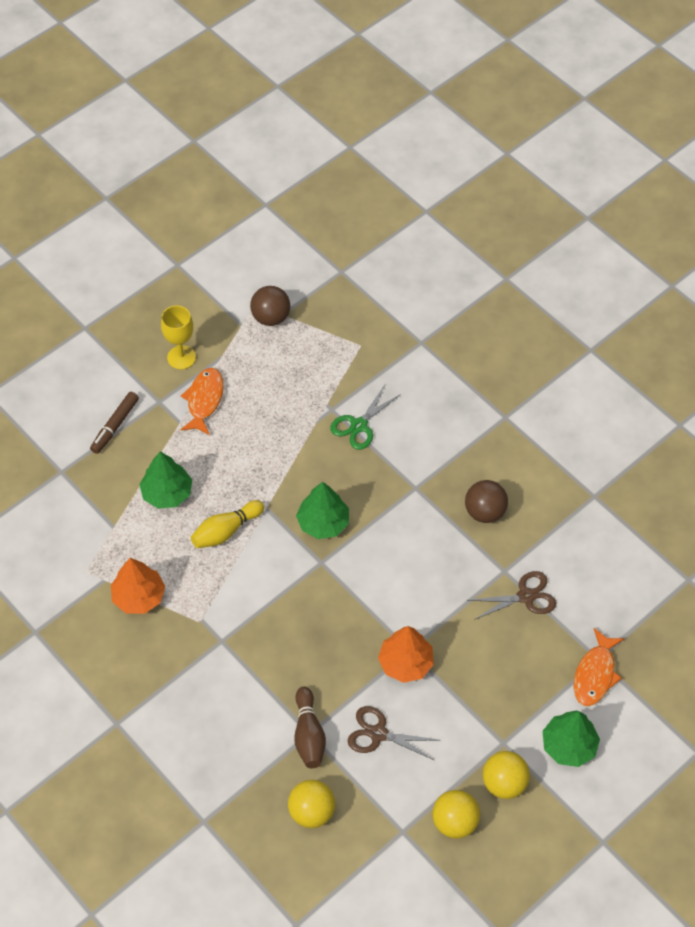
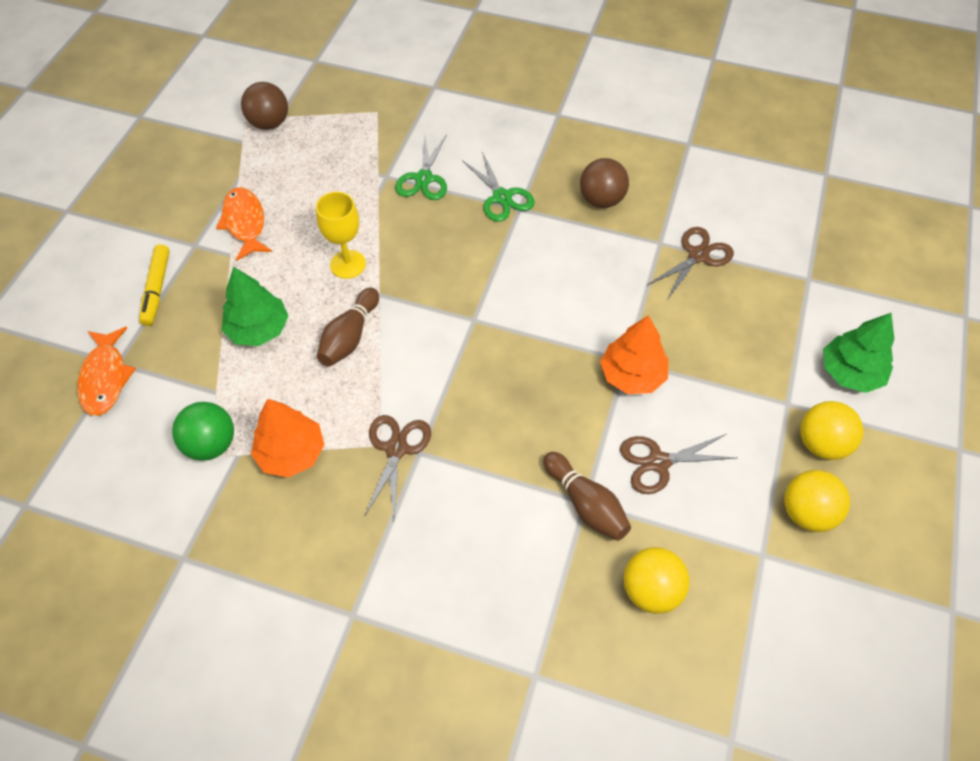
camera: 30 degrees left, 0 degrees up
brown marker [90,392,139,454] -> yellow marker [139,244,170,326]
yellow goblet [161,305,196,369] -> yellow goblet moved to [316,192,366,279]
yellow bowling pin [191,500,264,548] -> brown bowling pin [317,288,379,367]
green tree [296,482,349,539] -> none
orange fish [573,628,625,706] -> orange fish moved to [78,327,136,416]
none -> green ball [172,402,234,461]
none -> brown scissors [365,415,431,518]
none -> green scissors [462,152,535,222]

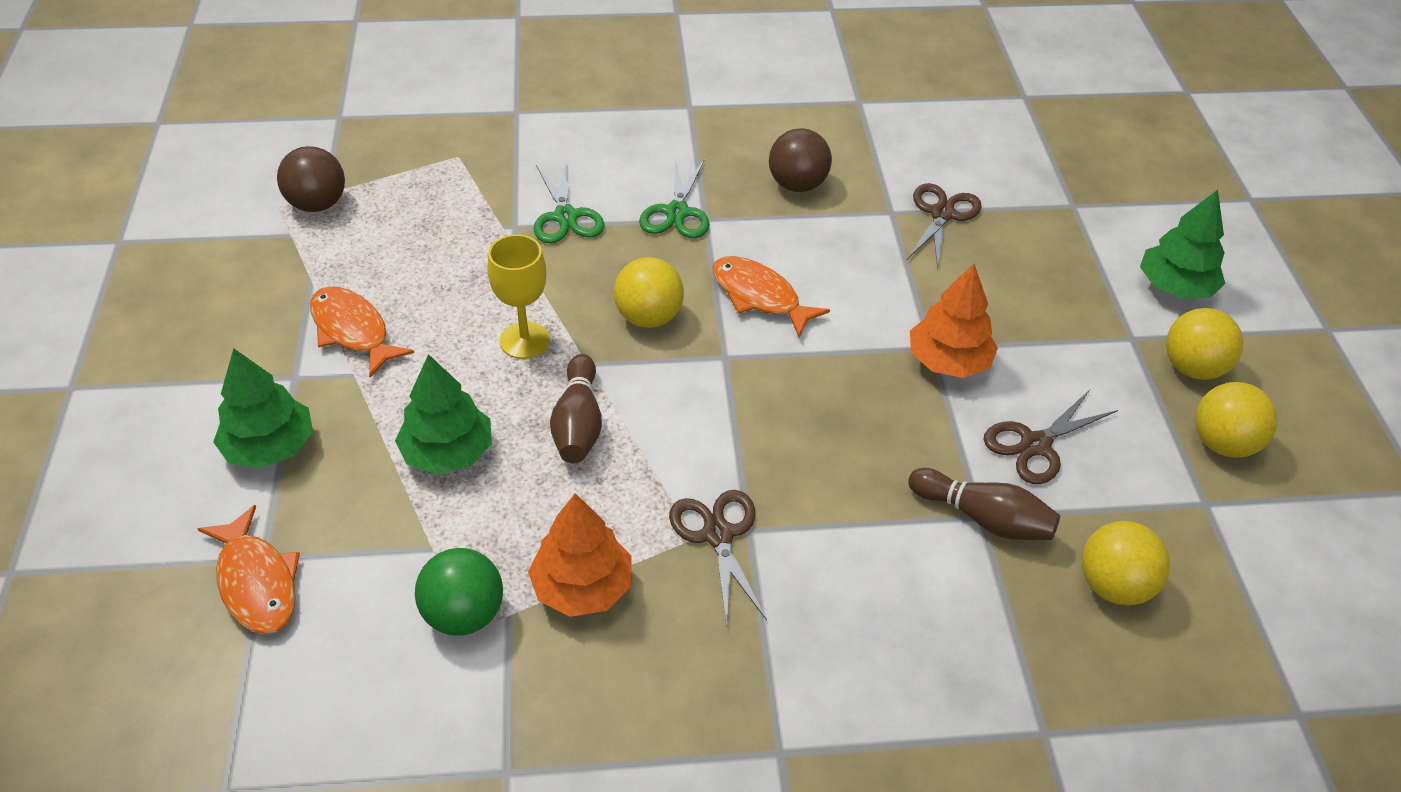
camera: 25 degrees left, 10 degrees down
yellow marker [139,244,170,326] -> green tree [213,348,313,469]
green scissors [462,152,535,222] -> green scissors turned 60 degrees clockwise [639,159,709,238]
none -> yellow ball [614,257,684,328]
none -> orange fish [712,256,830,337]

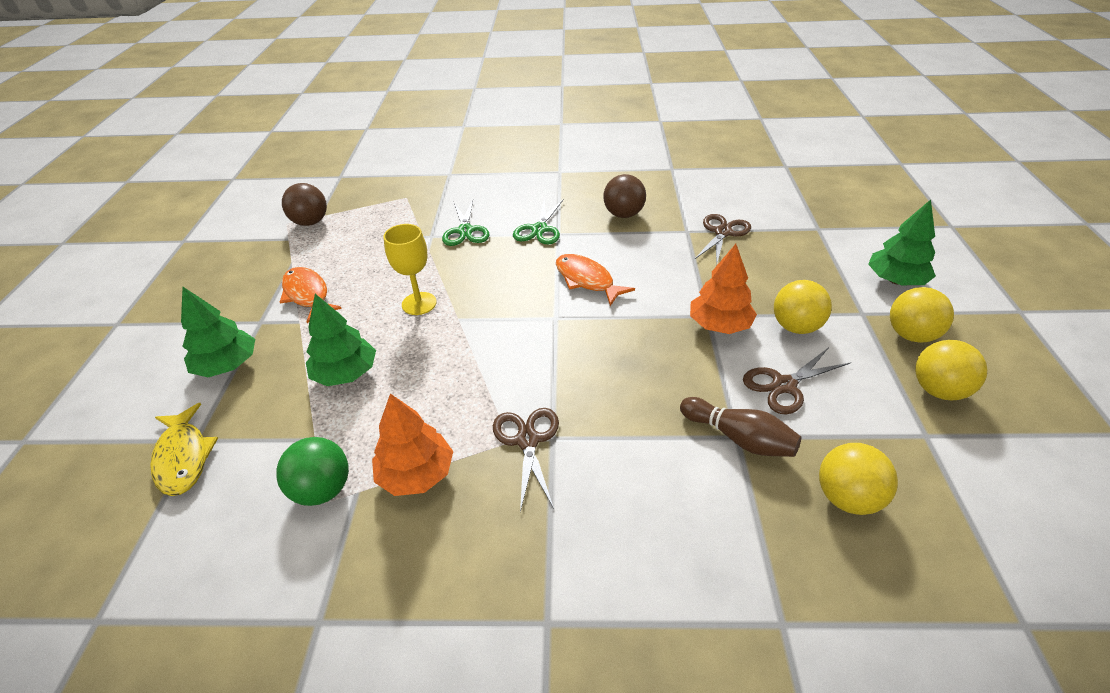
camera: 10 degrees right, 5 degrees down
orange fish [198,505,300,635] -> yellow fish [150,403,218,496]
brown bowling pin [550,354,602,463] -> none
yellow ball [614,257,684,328] -> yellow ball moved to [774,280,832,334]

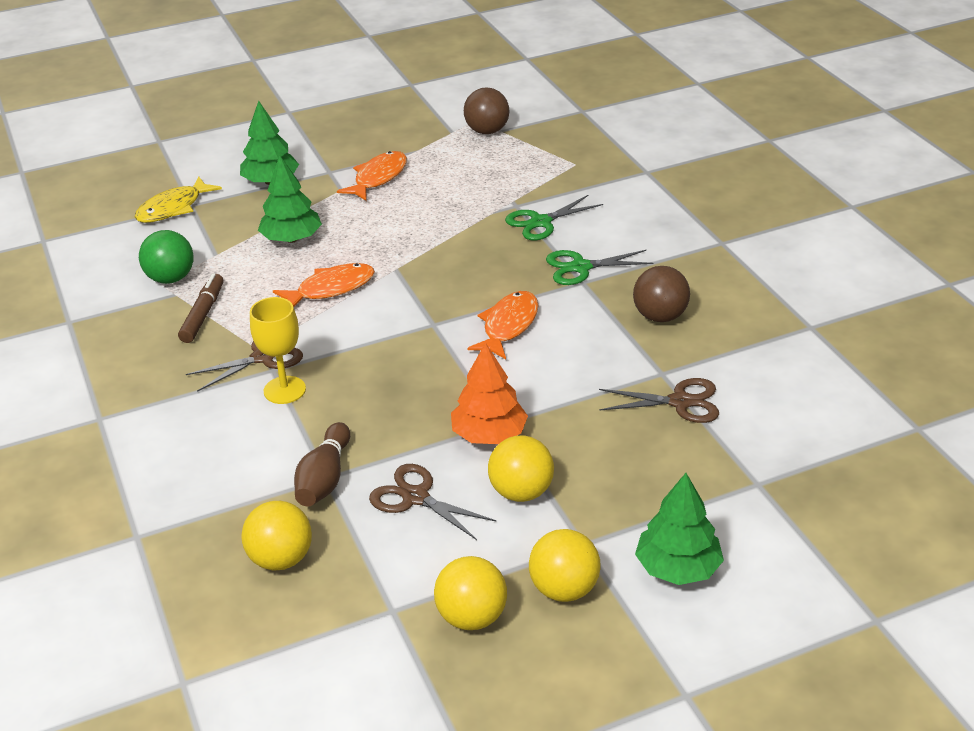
camera: 65 degrees right, 5 degrees down
orange tree [372,393,453,496] -> brown marker [178,273,223,343]
yellow goblet [383,224,437,315] -> yellow goblet moved to [250,297,306,404]
none -> orange fish [273,263,375,307]

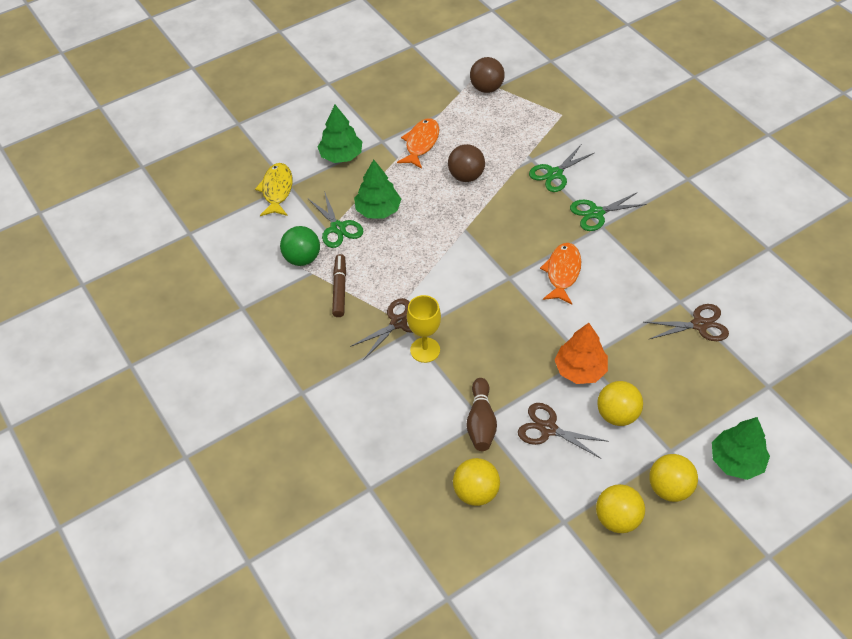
camera: 10 degrees left, 15 degrees up
yellow fish [135,176,222,223] -> yellow fish turned 150 degrees clockwise [255,163,293,216]
orange fish [273,263,375,307] -> none
brown ball [633,266,690,322] -> brown ball moved to [448,144,485,182]
none -> green scissors [308,191,364,248]

